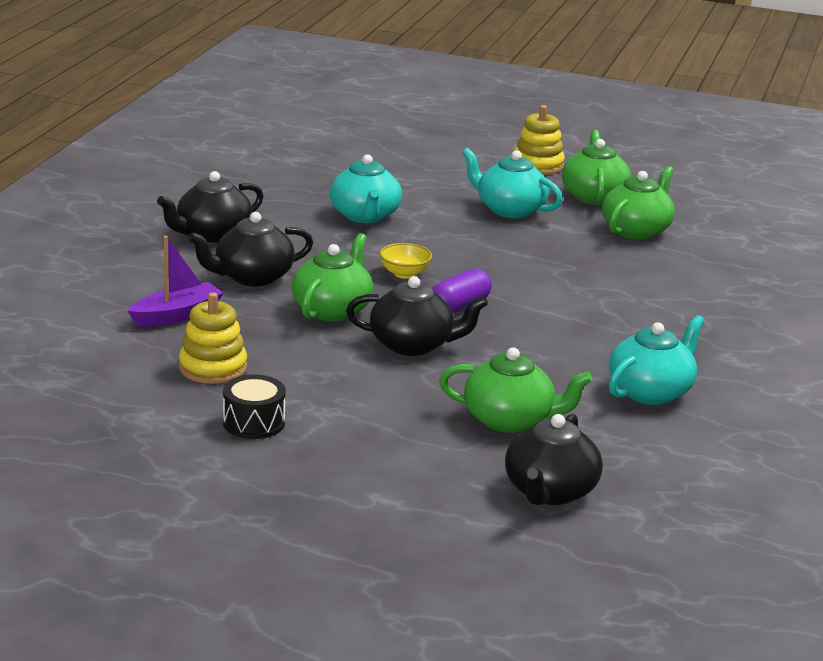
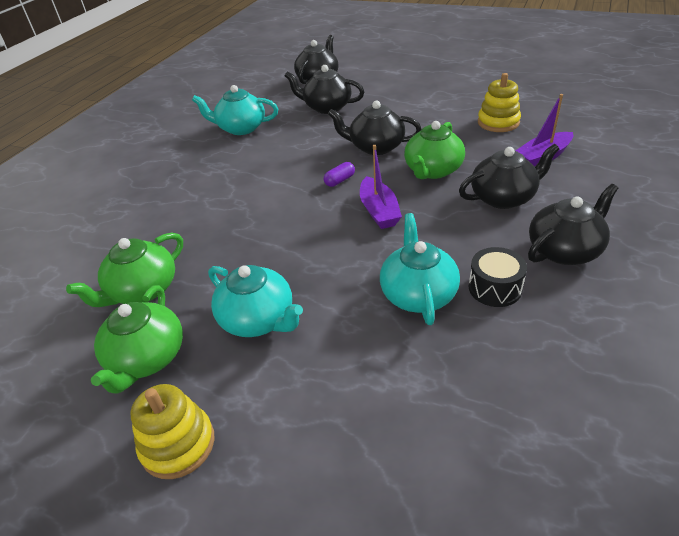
camera: 170 degrees left, 15 degrees up
black drum [223,375,286,439] -> black drum moved to [469,247,527,307]
yellow bowl [380,243,432,279] -> purple boat [360,145,402,229]
purple capsule [432,269,492,313] -> purple capsule [324,162,355,187], size x0.64
green teapot [439,347,592,433] -> black teapot [285,65,364,114]
turquoise teapot [609,315,705,405] -> turquoise teapot turned 45 degrees clockwise [192,85,278,135]

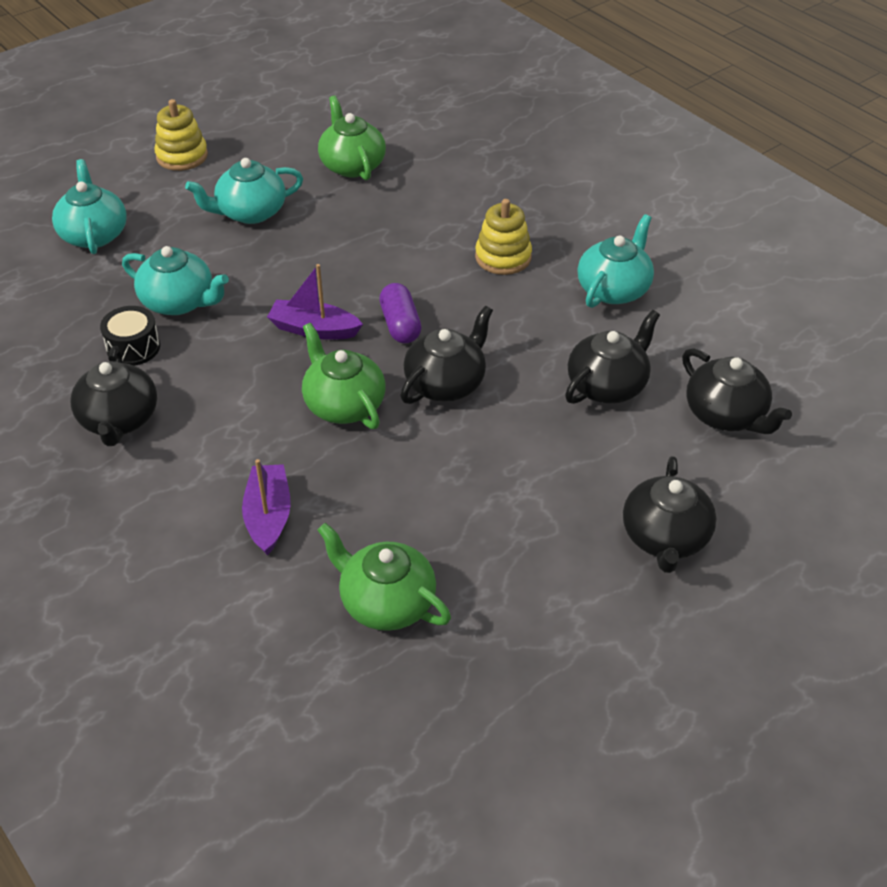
camera: 115 degrees right, 5 degrees up
green teapot [91,285,183,394] -> green teapot moved to [318,523,451,631]
purple capsule [324,162,355,187] -> purple capsule [379,283,421,343], size x1.56
black teapot [459,144,559,209] -> black teapot moved to [623,456,716,573]
yellow stacking toy [478,73,521,132] -> yellow stacking toy moved to [475,199,532,275]
none -> turquoise teapot [52,159,127,254]

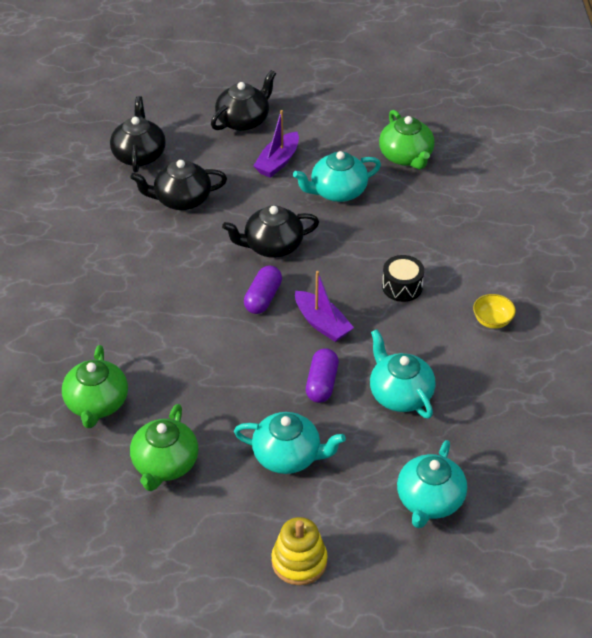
camera: 145 degrees left, 0 degrees up
black teapot [70,346,157,446] -> yellow bowl [473,294,516,329]
black drum [100,306,160,366] -> black drum moved to [382,255,424,302]
purple boat [242,459,291,556] -> purple boat moved to [253,110,299,178]
green teapot [302,323,386,429] -> green teapot moved to [62,345,128,428]
yellow stacking toy [475,199,532,275] -> none
turquoise teapot [577,214,654,308] -> turquoise teapot moved to [293,151,381,202]
none -> purple capsule [306,348,339,403]

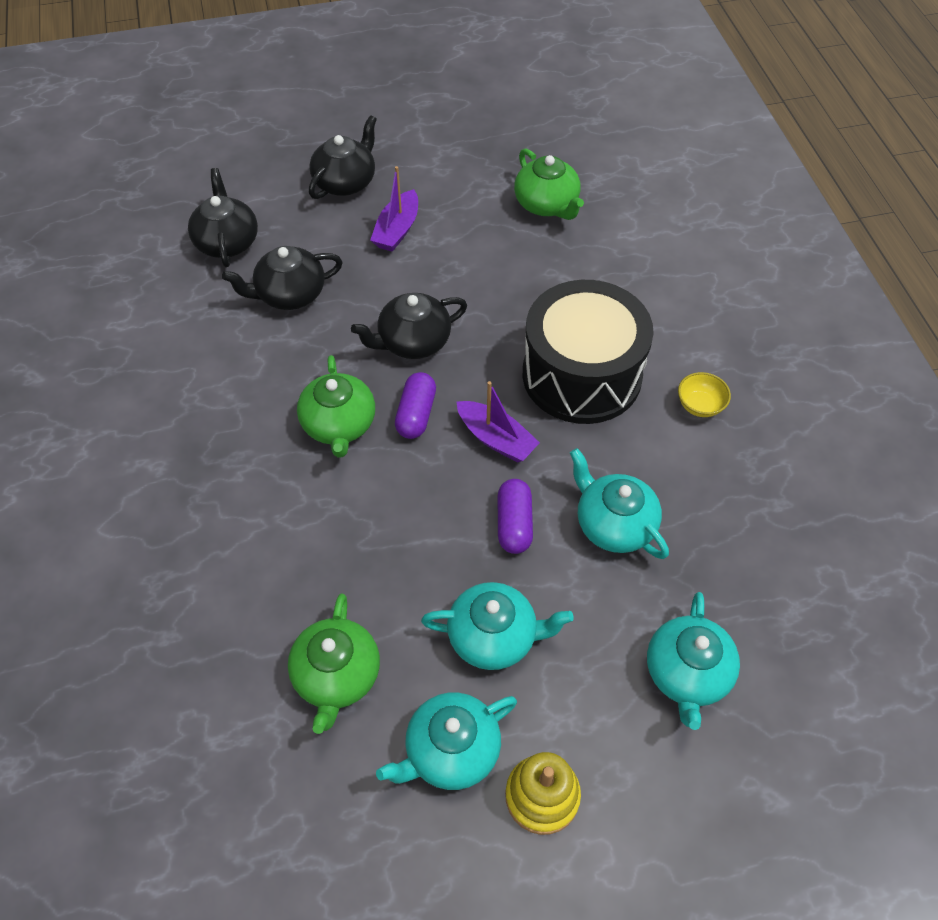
camera: 10 degrees left, 10 degrees up
green teapot [62,345,128,428] -> green teapot moved to [297,355,375,458]
turquoise teapot [293,151,381,202] -> turquoise teapot moved to [376,693,517,790]
black drum [382,255,424,302] -> black drum [523,280,654,424], size x2.40

